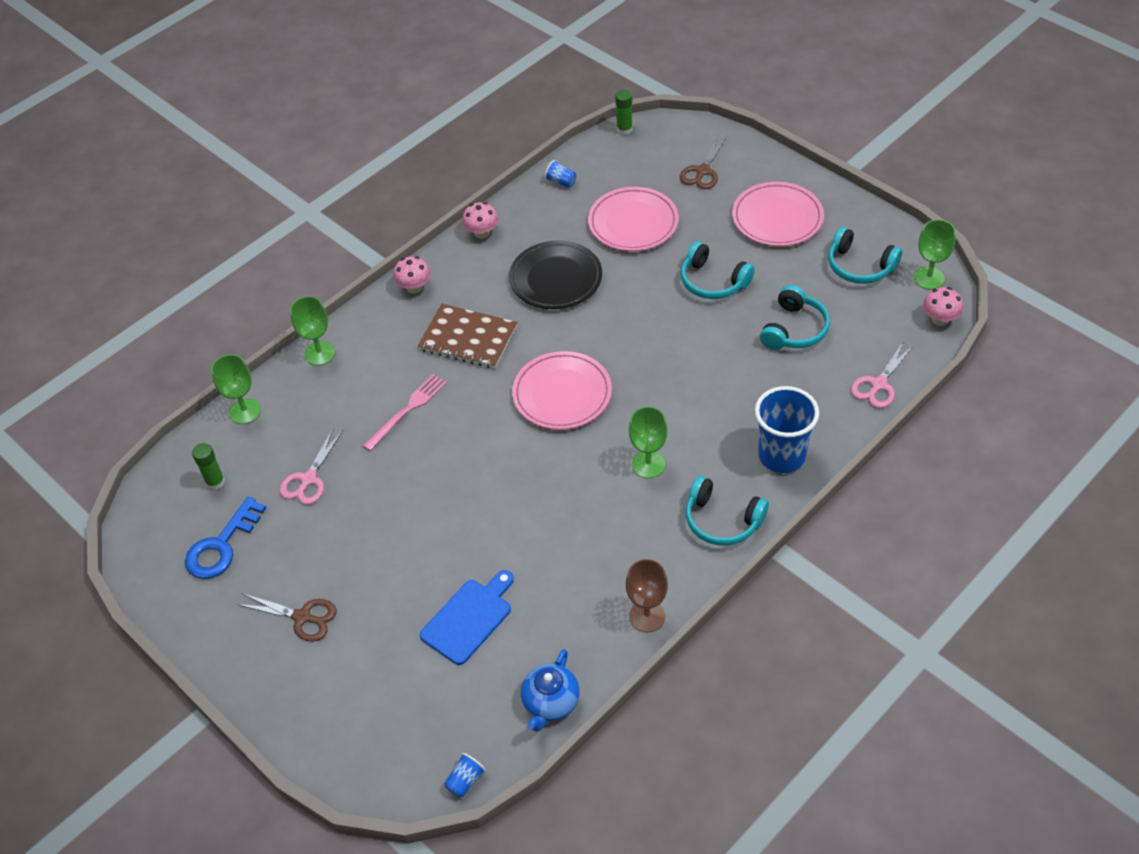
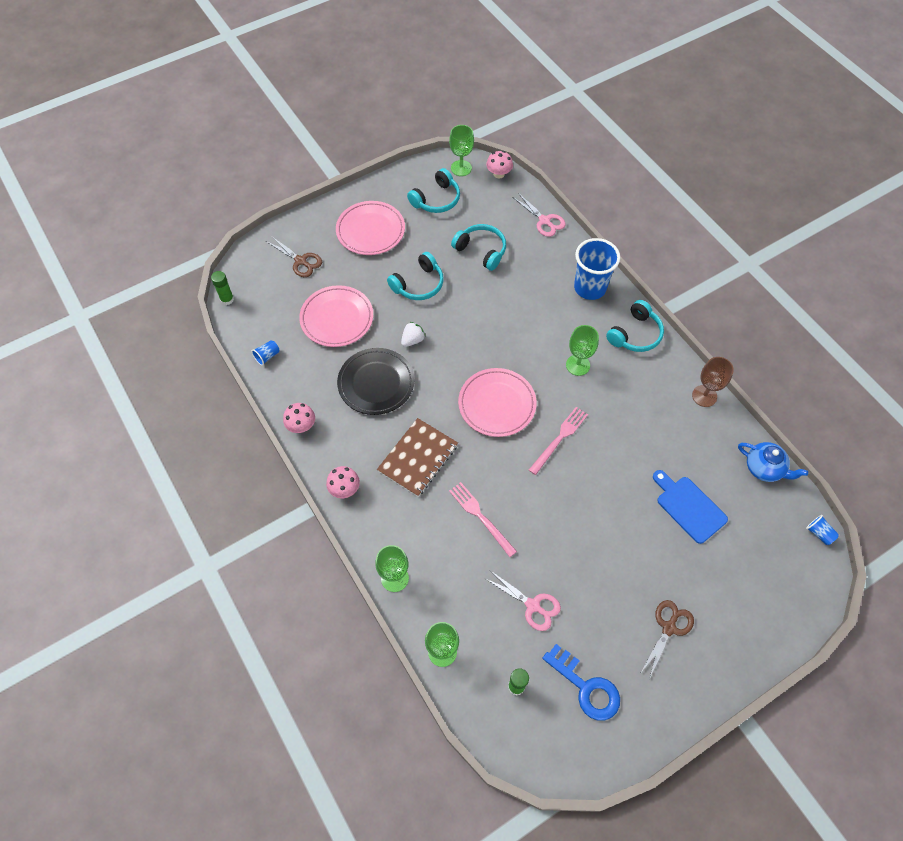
camera: 80 degrees left, 10 degrees up
none -> white strawberry [401,322,425,347]
none -> pink fork [529,407,588,475]

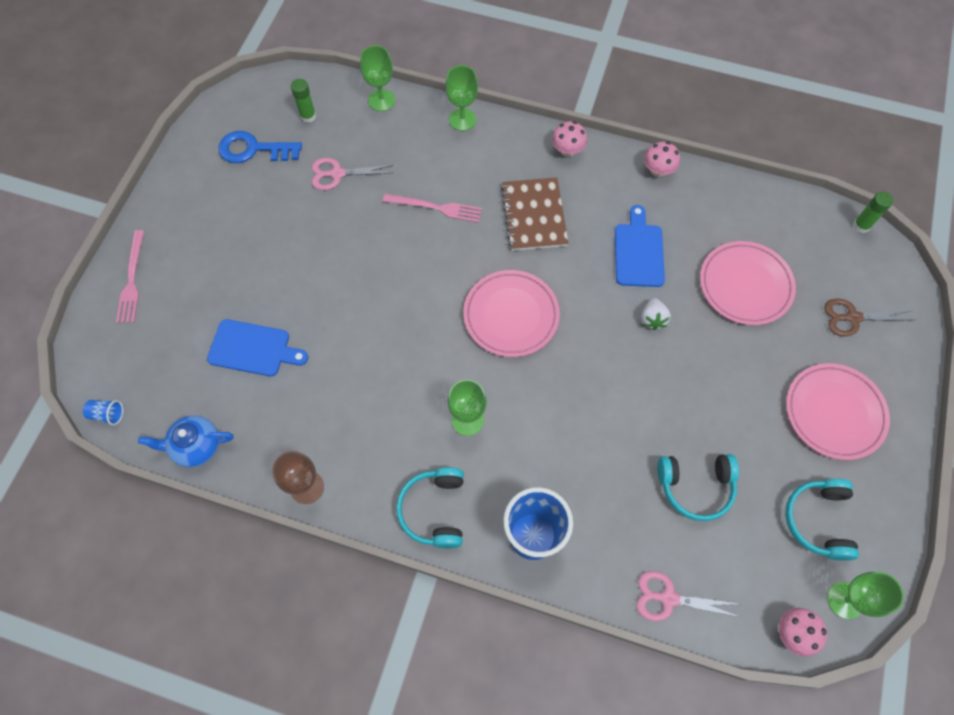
camera: 140 degrees right, 5 degrees up
blue cup [252,340,279,366] -> none
black plate [337,348,415,415] -> blue cutting board [615,205,665,287]
turquoise headphones [387,252,444,300] -> none
pink fork [529,407,588,475] -> pink fork moved to [116,230,144,323]
brown scissors [640,600,694,679] -> none

